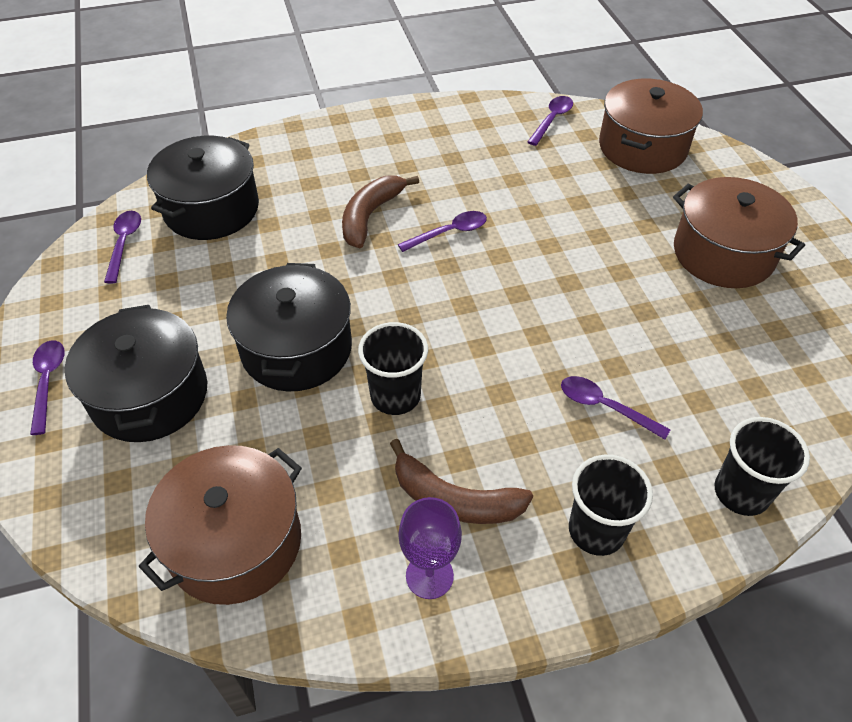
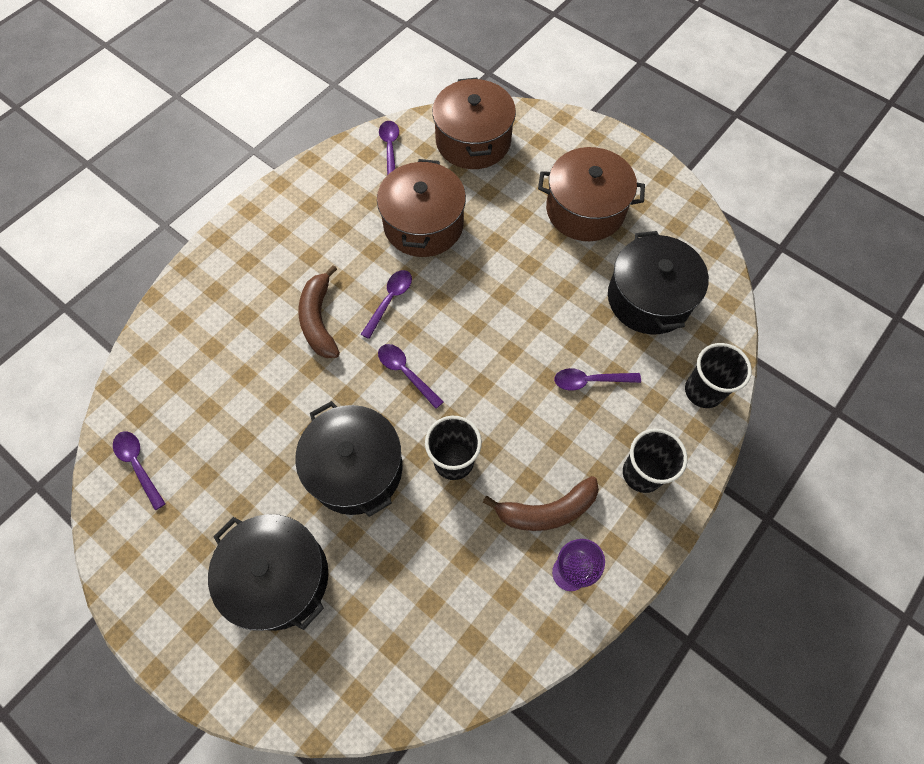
camera: 35 degrees left, 15 degrees up
purple spoon [30,340,65,435] -> purple spoon moved to [378,344,443,409]
brown pot [139,445,302,605] -> brown pot moved to [377,159,466,257]
black pot [147,136,259,240] -> black pot moved to [608,231,709,335]

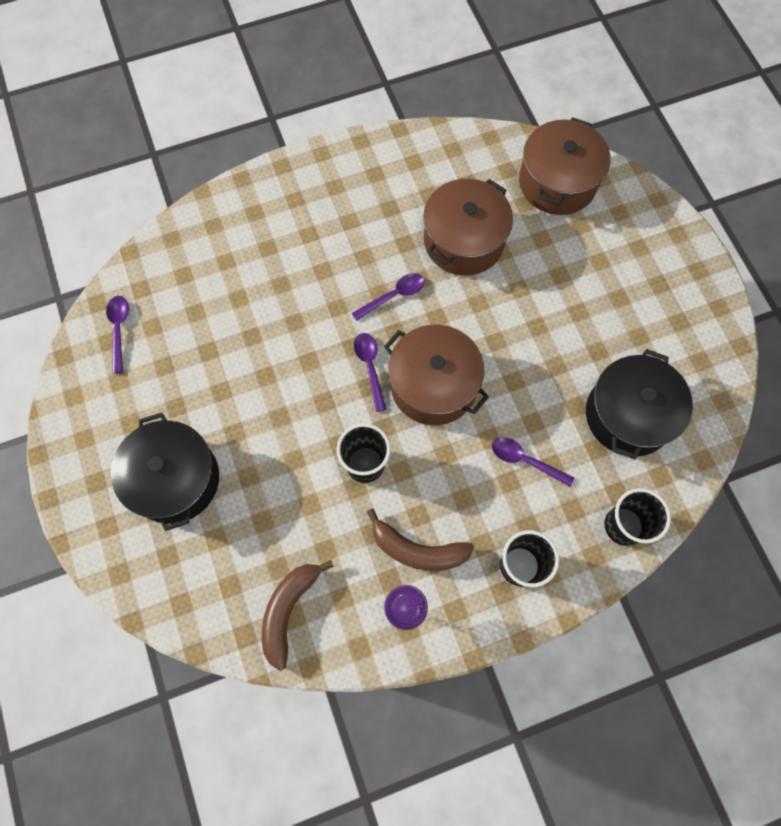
camera: 30 degrees right, 5 degrees up
black pot [295,401,403,517] -> none
brown banana [298,265,340,358] -> brown banana moved to [262,560,334,671]
purple spoon [379,121,399,175] -> none
brown pot [538,147,645,241] -> brown pot moved to [384,325,489,425]

